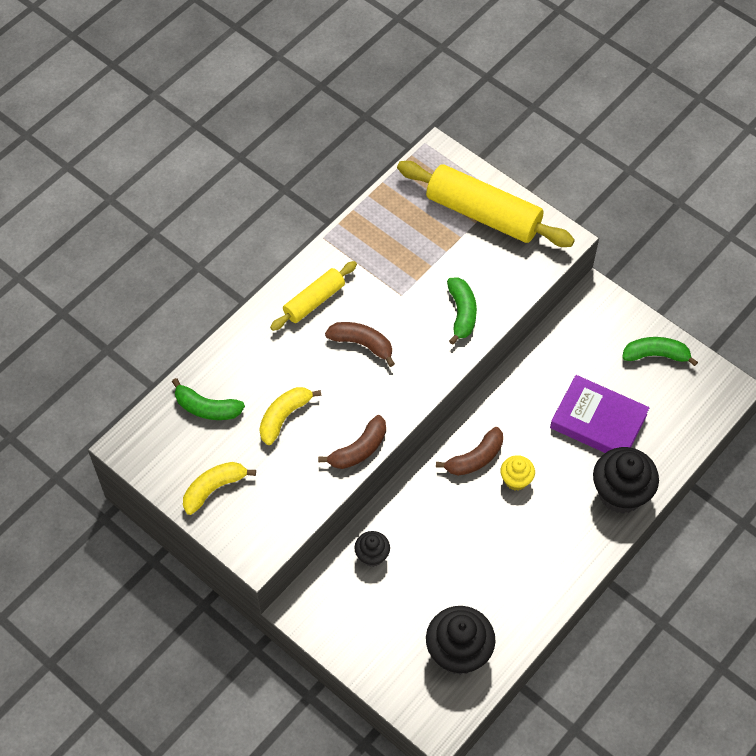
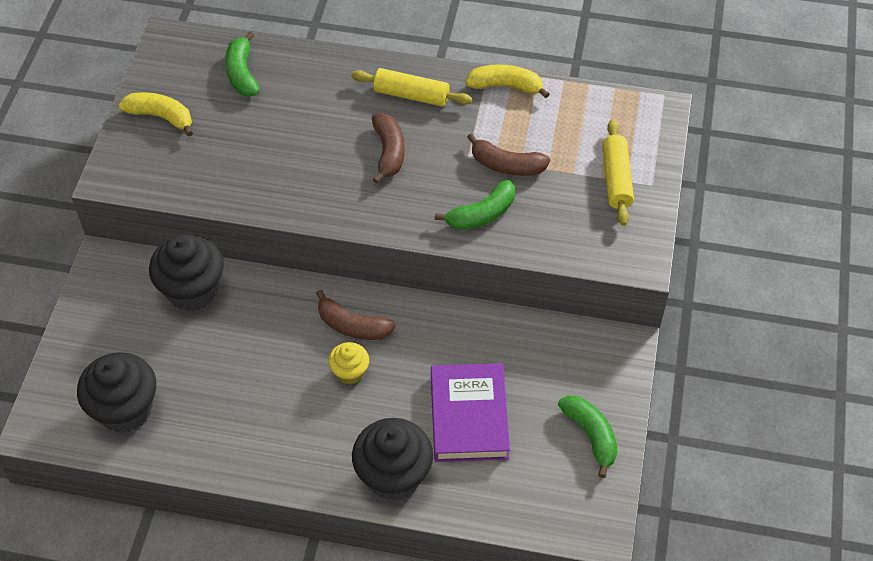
camera: 60 degrees right, 5 degrees down
yellow banana [259,387,321,445] -> yellow banana moved to [466,64,549,98]
brown banana [318,415,386,469] -> brown banana moved to [467,133,550,176]
black cupcake [354,531,390,567] -> black cupcake [149,234,224,311], size x1.87
yellow rolling pin [397,161,575,247] -> yellow rolling pin [602,120,634,226], size x0.56

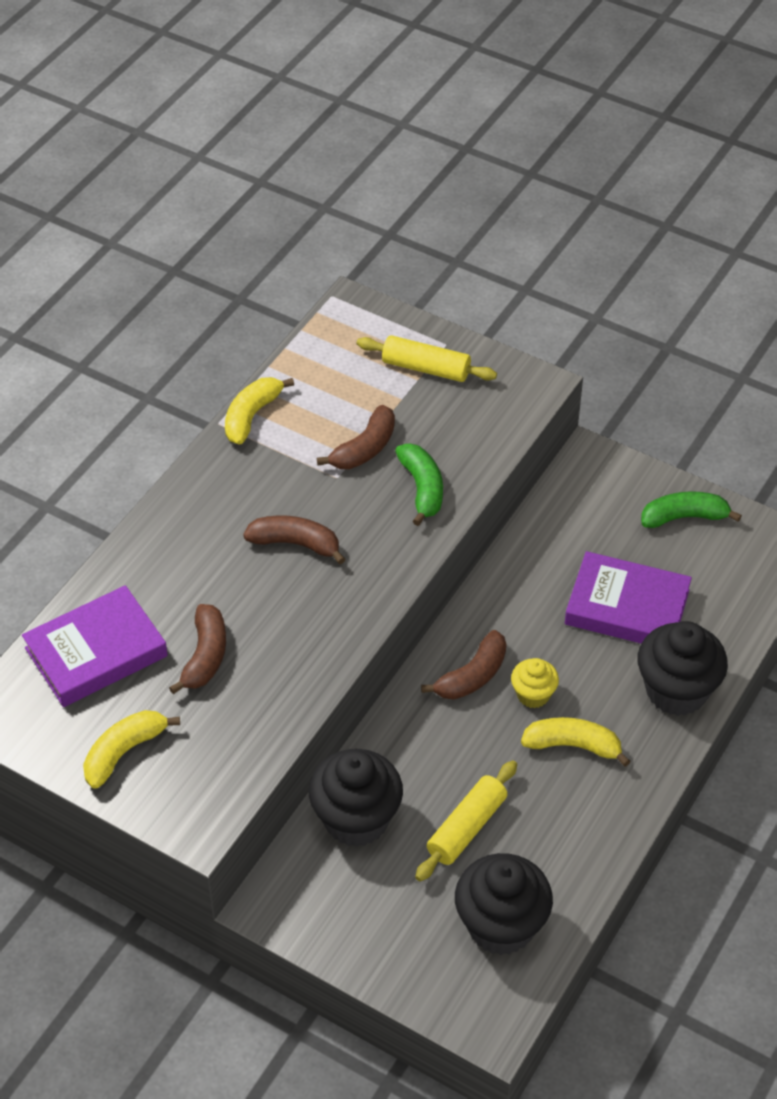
camera: 70 degrees left, 5 degrees down
green banana [225,32,260,96] -> purple book [22,585,168,707]
yellow rolling pin [351,68,472,107] -> yellow rolling pin moved to [415,760,517,881]
none -> brown banana [169,604,226,694]
none -> yellow banana [521,717,631,767]

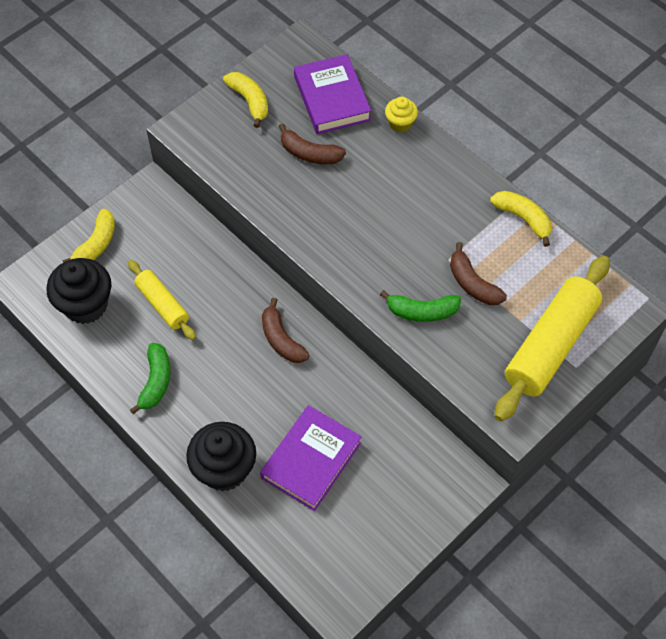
camera: 105 degrees right, 10 degrees up
brown banana [243,515,345,564] -> none
black cupcake [309,749,403,847] -> none
yellow rolling pin [357,335,497,382] -> yellow rolling pin [494,256,610,422], size x1.78
yellow cupcake [511,658,559,708] -> yellow cupcake moved to [385,97,418,132]
yellow banana [521,717,631,767] -> yellow banana moved to [62,209,115,263]
green banana [641,491,742,528] -> green banana moved to [130,343,170,414]

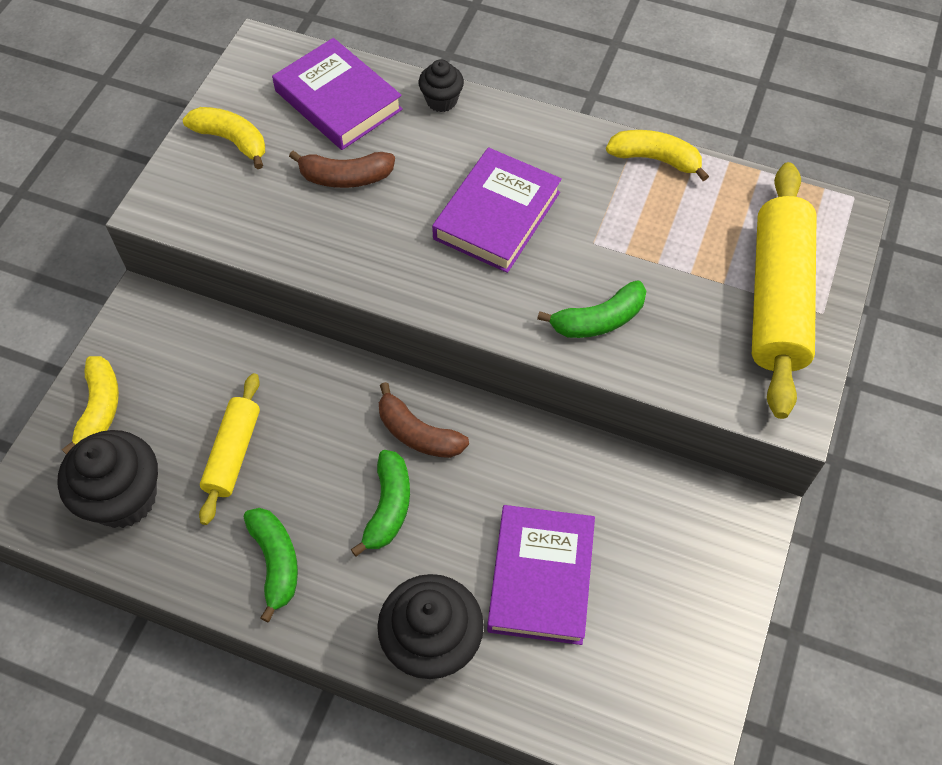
camera: 25 degrees left, 0 degrees up
yellow rolling pin [128,260,196,340] -> yellow rolling pin turned 75 degrees clockwise [199,373,260,525]
yellow cupcake [385,97,418,132] -> black cupcake [419,59,464,112]
brown banana [450,242,507,305] -> none
none -> green banana [351,450,410,557]
none -> purple book [432,147,562,273]

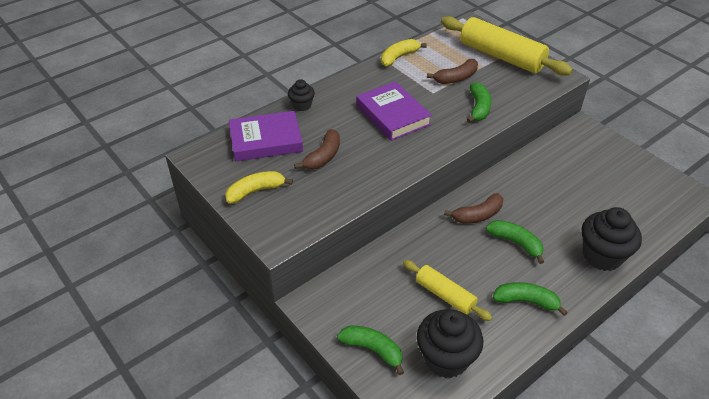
camera: 60 degrees left, 15 degrees down
yellow banana [62,356,119,454] -> green banana [337,326,404,375]
purple book [487,505,595,645] -> none
none -> brown banana [427,59,478,84]

